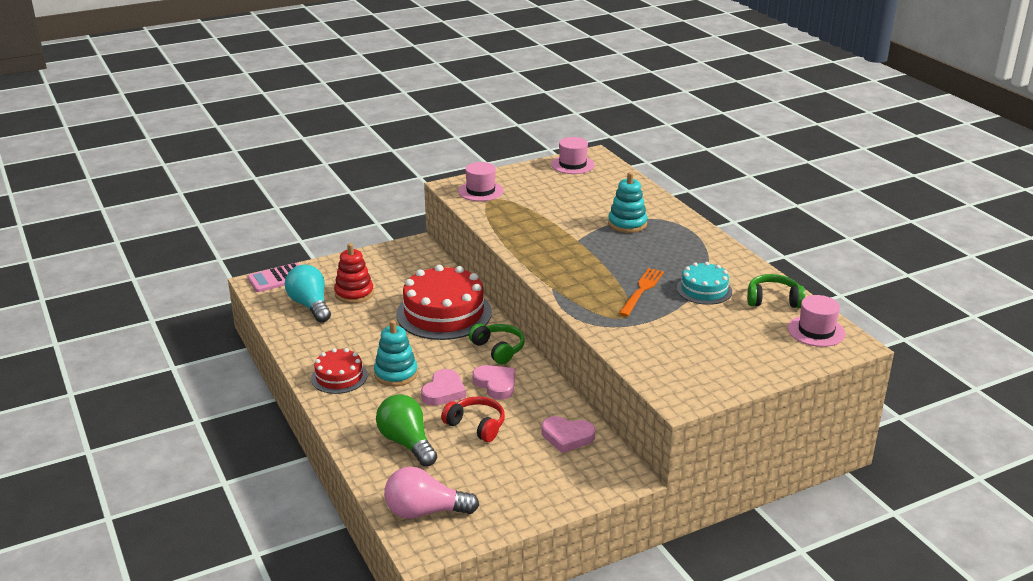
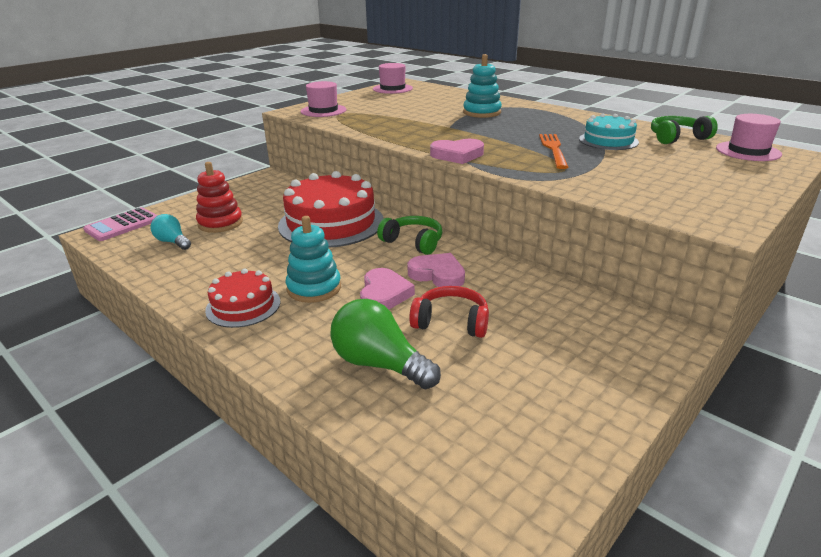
camera: 20 degrees left, 0 degrees up
turquoise light bulb [285,265,331,323] -> turquoise light bulb [150,214,191,250], size x0.60
pink light bulb [384,466,479,519] -> none
pink heart [542,416,595,453] -> pink heart moved to [430,139,484,164]

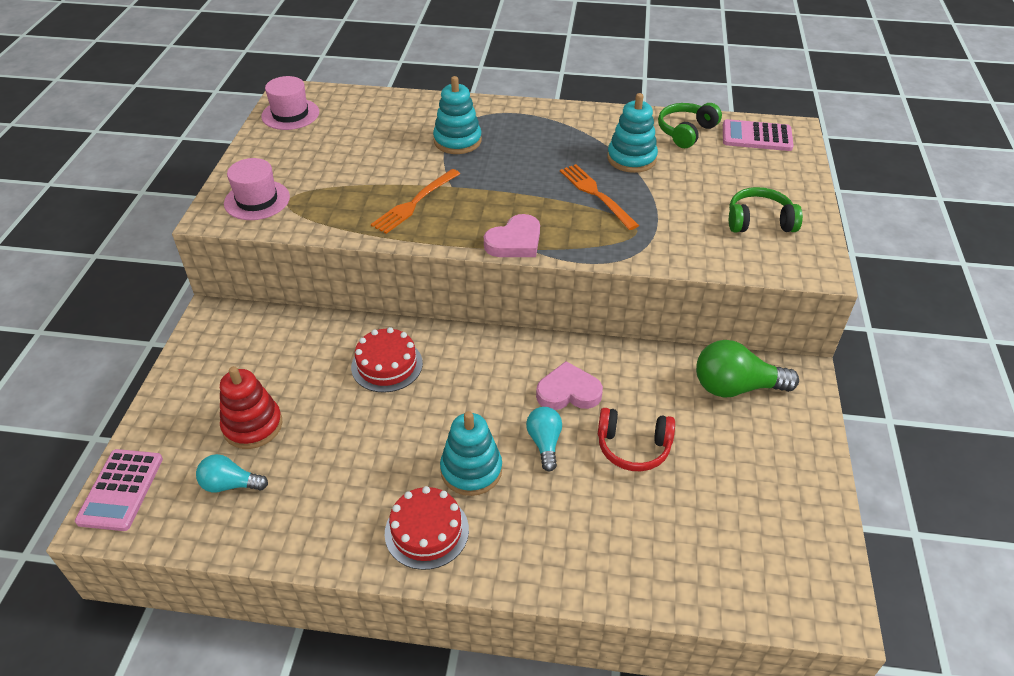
camera: 35 degrees left, 15 degrees up
red cake [278,171,384,248] -> red cake [351,327,423,393], size x0.54
green light bulb [330,299,441,389] -> green light bulb moved to [696,340,799,398]
pink heart [360,268,415,309] -> turquoise light bulb [526,407,562,471]
green headphones [377,216,442,255] -> green headphones moved to [729,187,803,232]
red headphones [409,286,489,338] -> red headphones turned 150 degrees counterclockwise [598,408,675,471]
turquoise cake [579,113,639,150] -> turquoise stacking toy [607,93,658,173]
pink hat [716,114,782,161] -> pink calculator [723,119,794,151]
none -> orange fork [371,169,460,234]

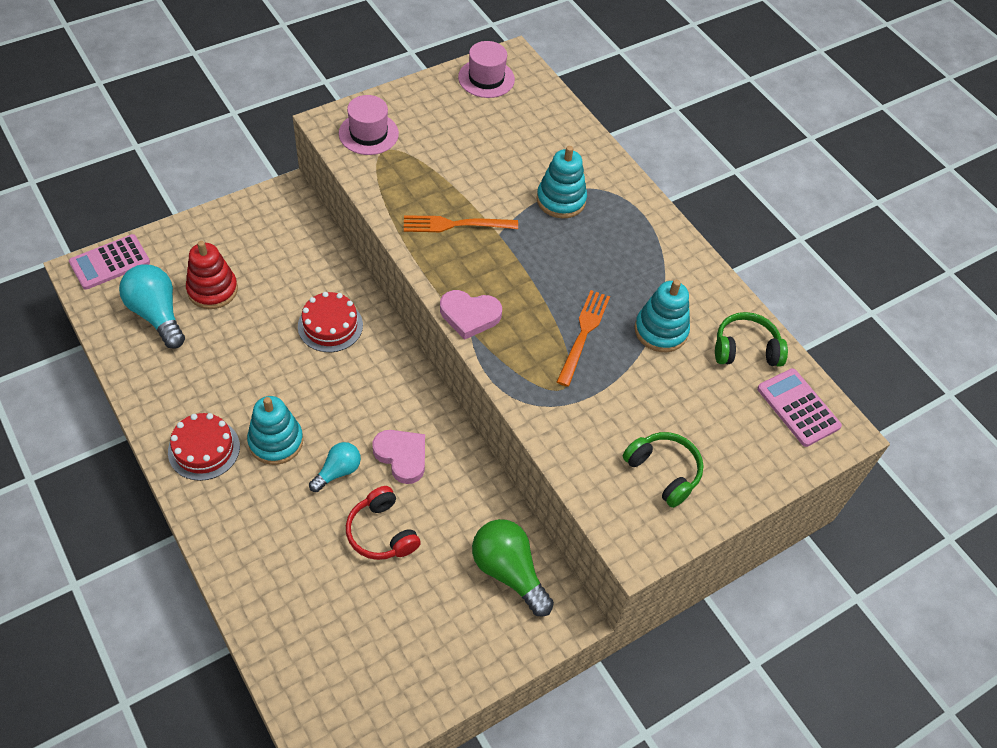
camera: 45 degrees right, 10 degrees up
turquoise light bulb [196,454,268,492] -> turquoise light bulb [119,264,185,349], size x1.67

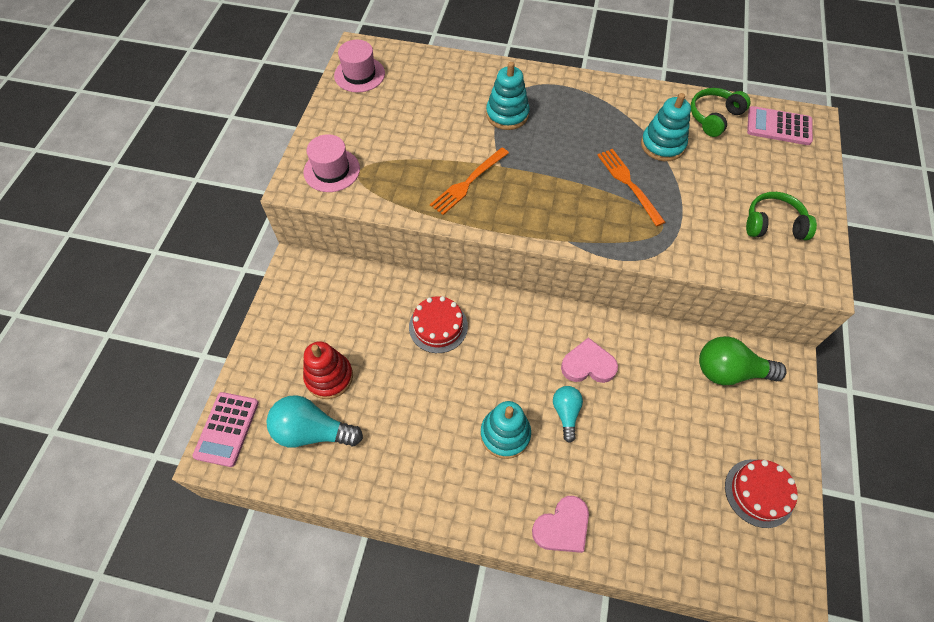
camera: 40 degrees left, 5 degrees up
red cake [168,413,240,481] -> red cake moved to [725,459,798,528]
red headphones [346,486,421,560] -> none
pink heart [440,290,502,340] -> pink heart moved to [532,496,589,553]

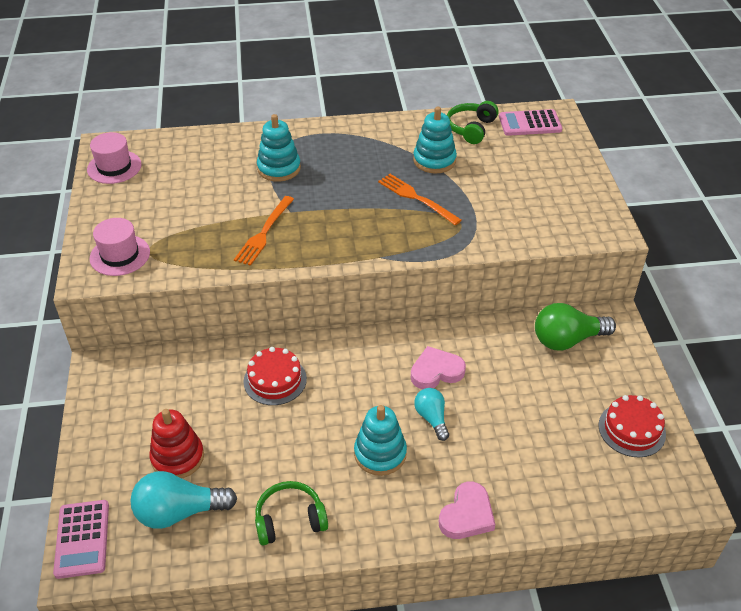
camera: 20 degrees left, 15 degrees down
green headphones [746,192,817,240] -> green headphones moved to [255,481,328,546]

